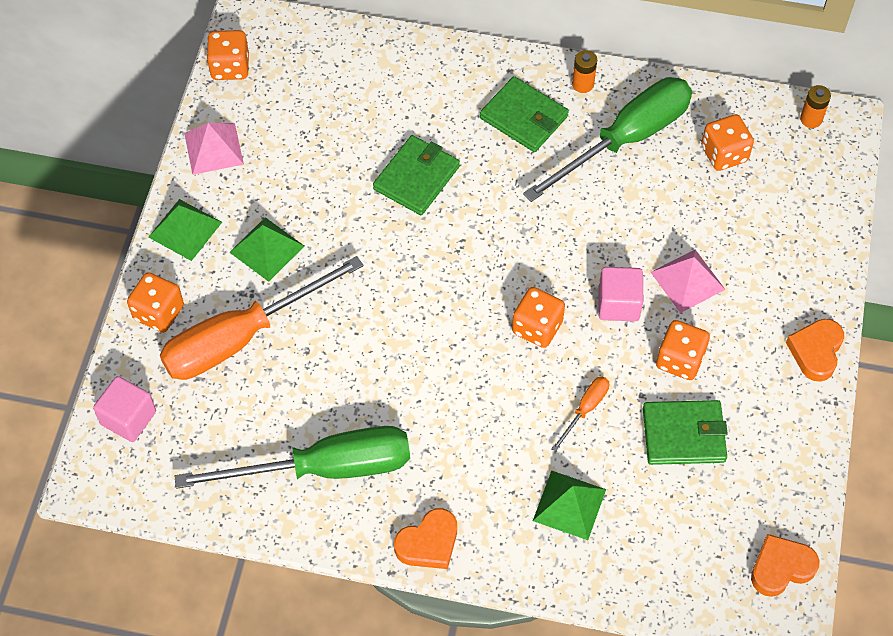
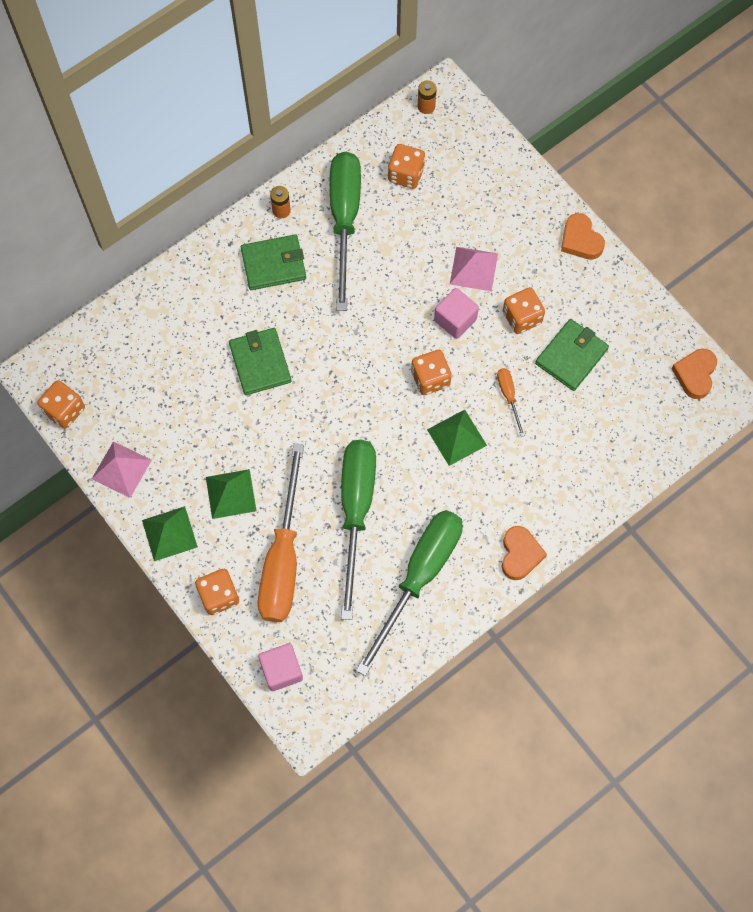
camera: 50 degrees left, 10 degrees up
green pyramid [533,470,606,540] -> green pyramid moved to [427,410,487,466]
none -> green screwdriver [341,440,376,620]

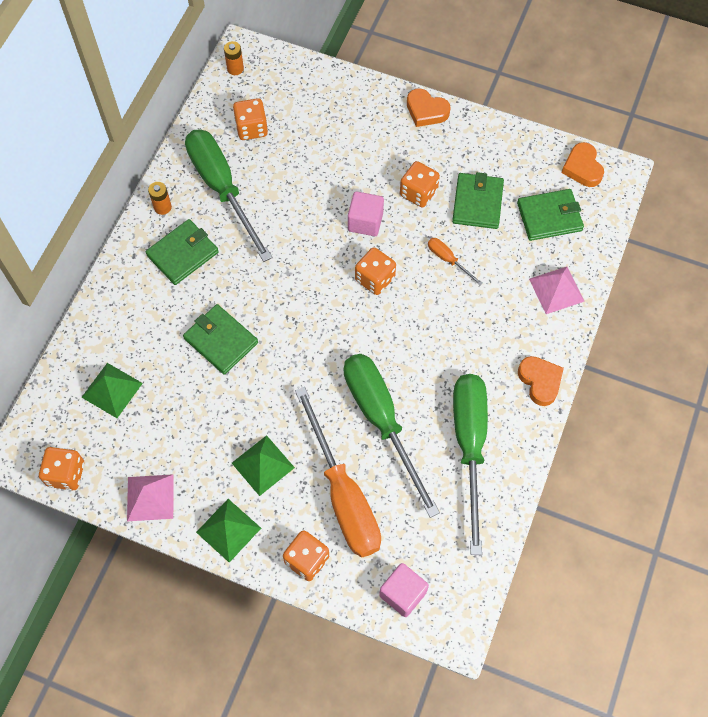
camera: 30 degrees left, 5 degrees down
green pyramid [427,410,487,466] -> green pyramid moved to [81,363,143,418]
pink pyramid [450,247,498,291] -> pink pyramid moved to [529,267,585,314]
none -> green wallet [517,189,584,241]

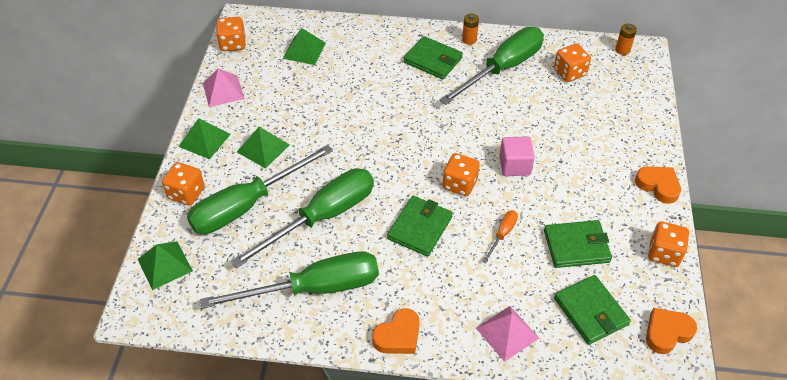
camera: 75 degrees right, 15 degrees down
green wallet [183,304,258,375] -> green wallet moved to [387,196,453,256]
orange screwdriver [295,387,381,558] -> green screwdriver [187,145,333,234]
pink cube [379,563,429,617] -> green pyramid [138,241,193,290]
orange dice [400,161,440,207] -> orange dice moved to [648,221,689,267]
orange heart [407,88,451,127] -> orange heart turned 120 degrees clockwise [635,166,681,204]

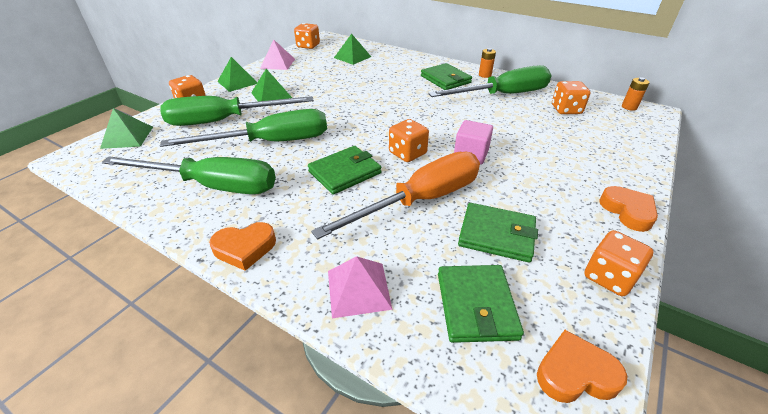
camera: 25 degrees right, 10 degrees down
orange screwdriver [482,211,518,263] -> orange screwdriver [311,151,480,239], size x2.41

